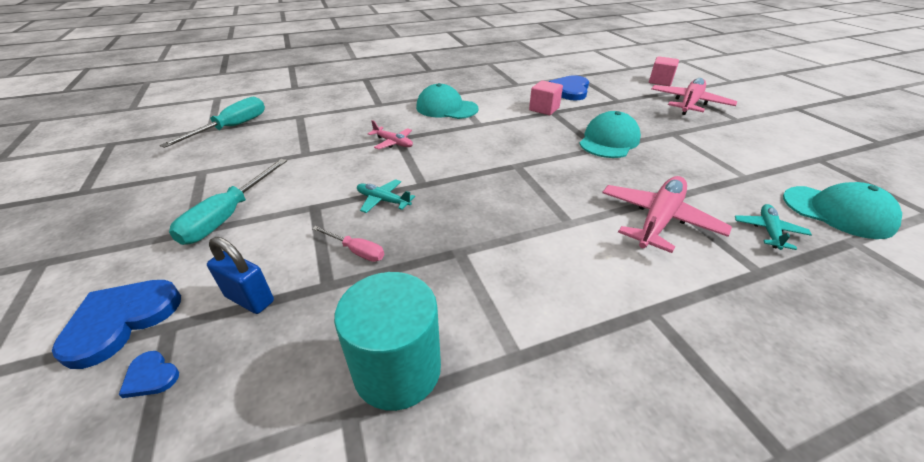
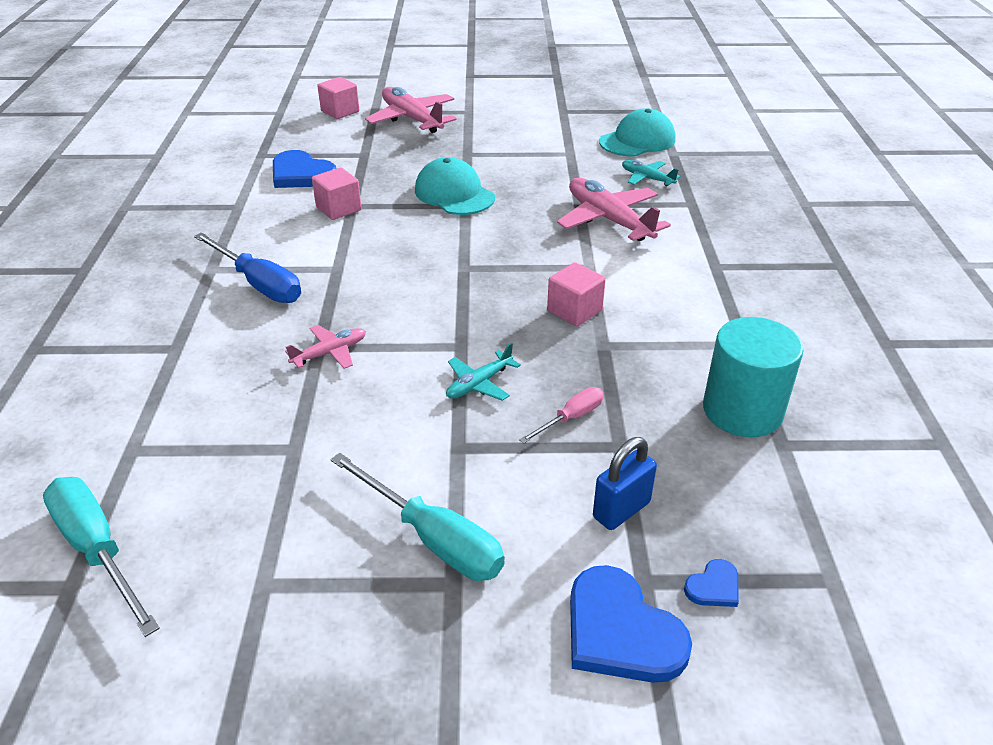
camera: 70 degrees left, 0 degrees up
turquoise cap [416,83,479,119] -> blue screwdriver [194,232,301,303]
none -> pink cube [547,262,606,326]

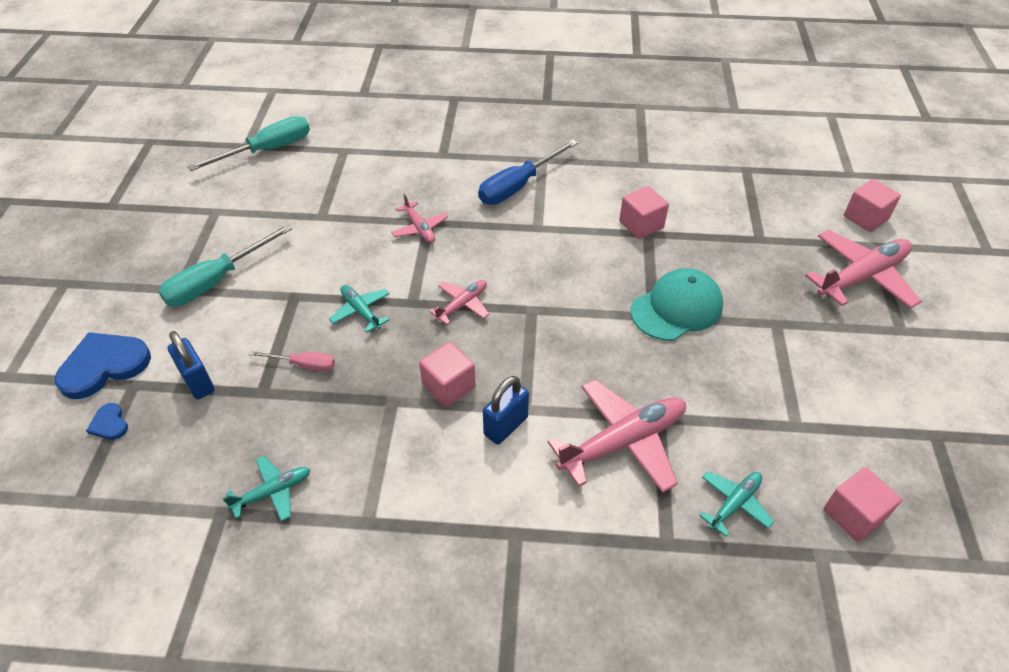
camera: 95 degrees right, 10 degrees up
blue heart [273,150,337,188] -> none
pink screwdriver [519,387,604,444] -> pink screwdriver turned 45 degrees counterclockwise [248,351,335,371]
turquoise cap [599,108,676,156] -> pink cube [823,467,902,542]
turquoise cylinder [703,317,804,437] -> turquoise plane [223,456,310,521]
none -> pink plane [429,280,489,325]
none -> blue padlock [483,376,529,444]

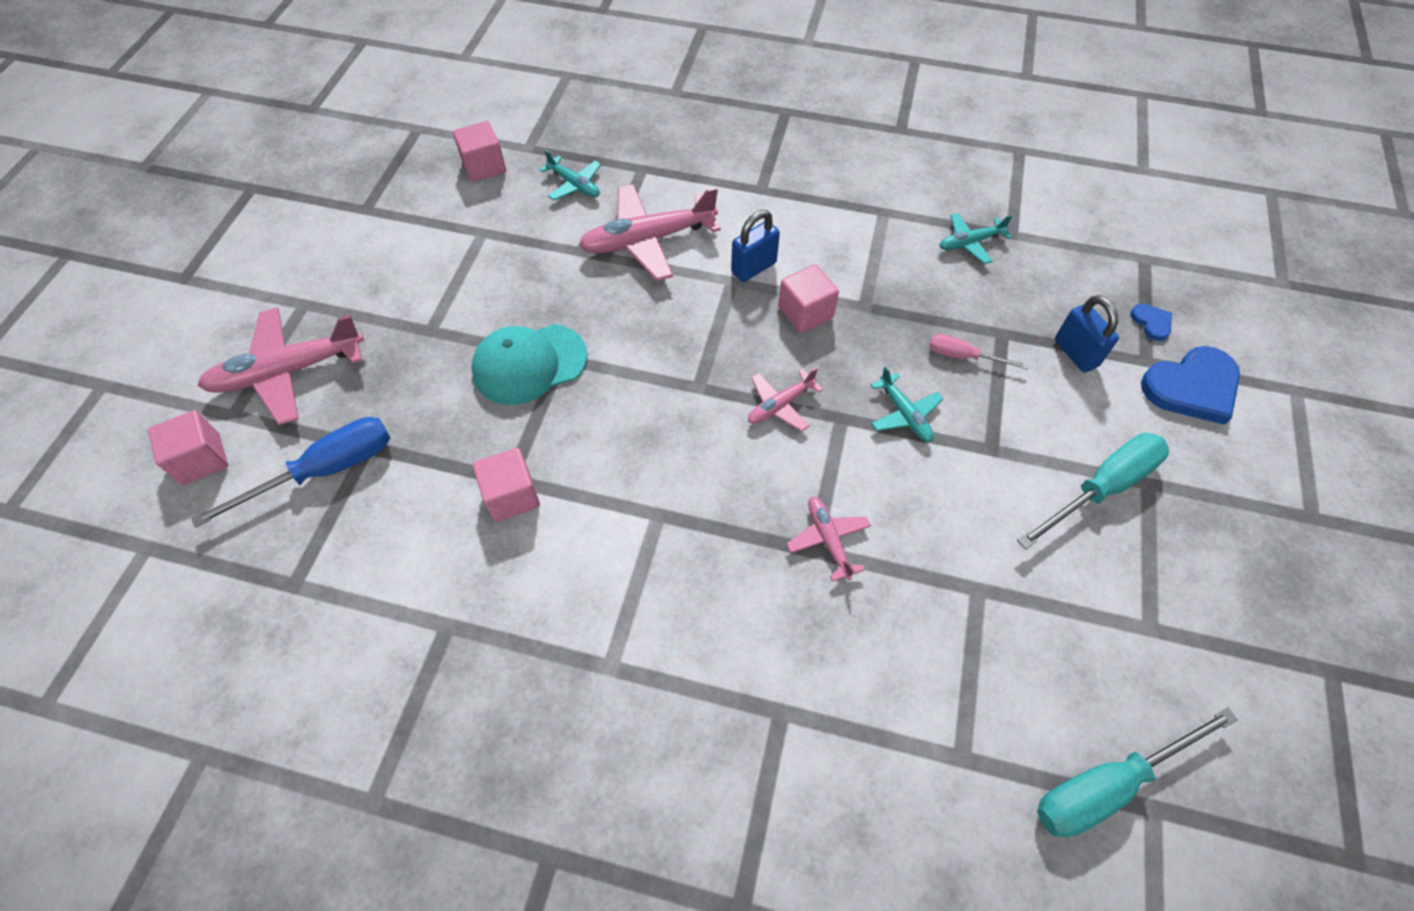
camera: 170 degrees left, 10 degrees up
blue screwdriver [478,139,578,205] -> blue screwdriver moved to [191,417,390,528]
turquoise plane [699,471,774,537] -> turquoise plane turned 105 degrees counterclockwise [540,150,601,200]

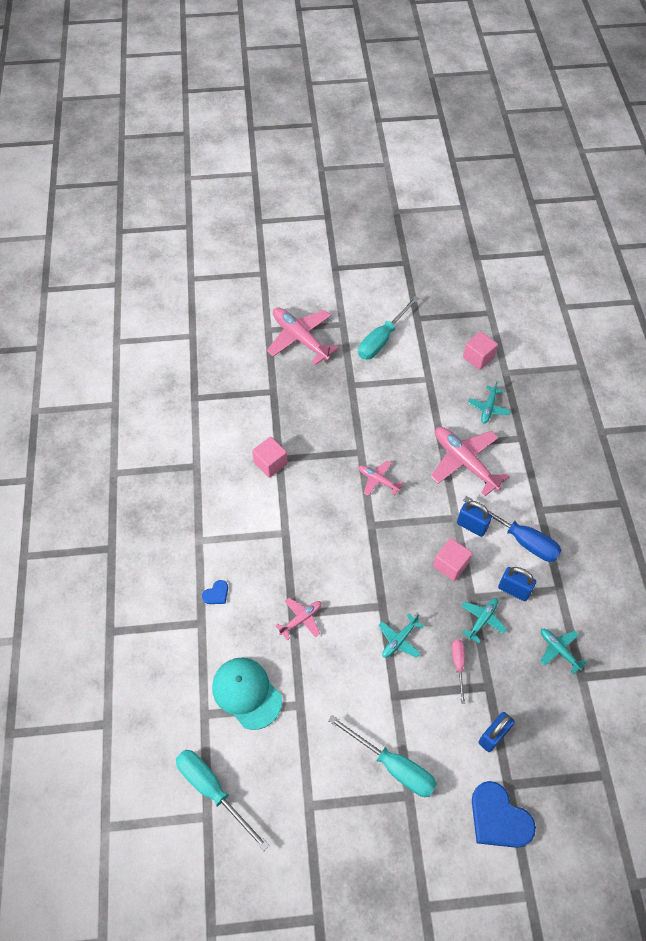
camera: 70 degrees right, 0 degrees up
pink cube [148,410,228,485] -> none
blue screwdriver [191,417,390,528] -> blue screwdriver moved to [463,496,562,562]
turquoise cap [471,324,588,405] -> turquoise cap moved to [212,657,282,730]
pink plane [748,367,823,431] -> pink plane moved to [358,460,403,496]
blue heart [1130,304,1172,341] -> blue heart moved to [202,580,228,604]
none -> turquoise screwdriver [358,296,419,359]
none -> turquoise plane [461,598,507,643]
none -> blue padlock [498,567,536,601]

